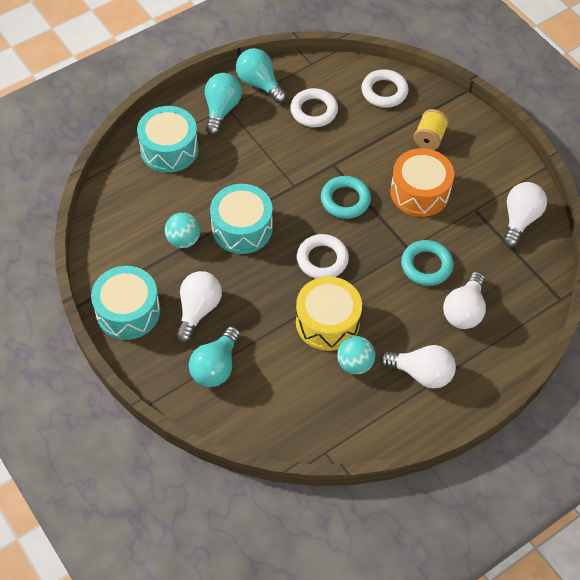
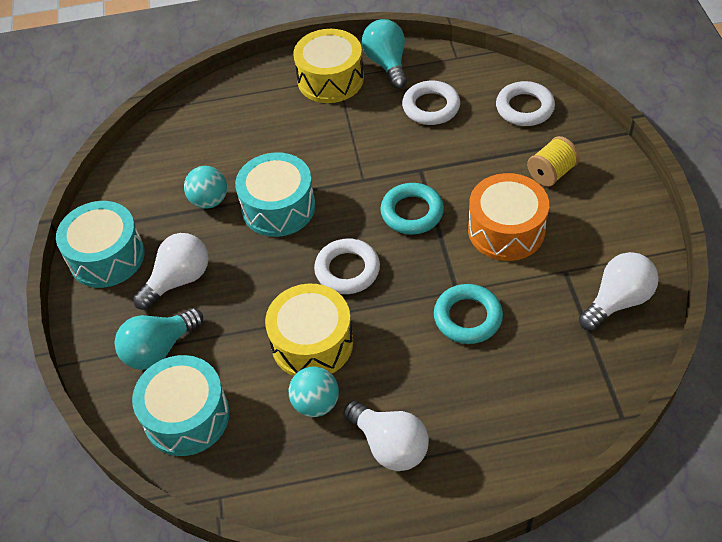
camera: 30 degrees right, 5 degrees down
turquoise drum [137,106,199,173] -> turquoise drum moved to [132,355,230,456]
turquoise light bulb [205,73,242,136] -> yellow drum [293,29,364,103]
white light bulb [443,272,486,329] -> none

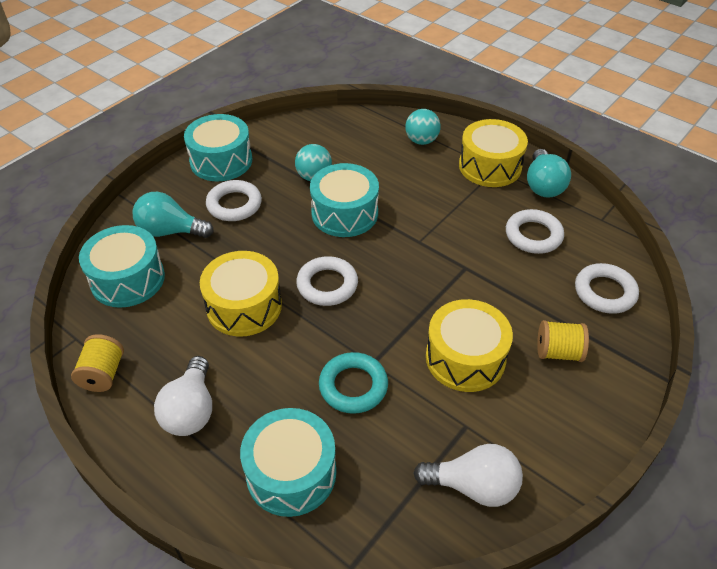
camera: 45 degrees right, 5 degrees down
white light bulb [133,233,209,310] -> white ring [206,180,262,221]
turquoise ball [289,367,339,417] -> turquoise ball moved to [405,109,441,145]
turquoise light bulb [362,19,407,89] -> turquoise light bulb turned 150 degrees clockwise [527,149,571,198]
turquoise ring [380,183,444,235] -> none
orange drum [468,173,549,261] -> yellow drum [426,299,513,392]
none -> yellow spool [71,334,124,392]
none -> turquoise drum [240,408,336,517]

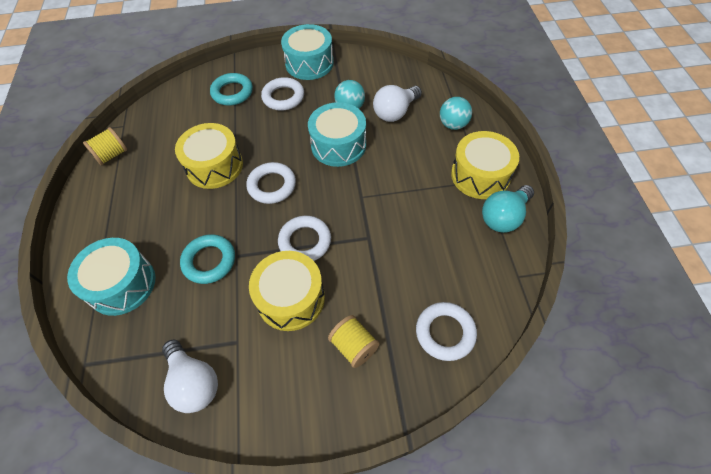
camera: 45 degrees right, 10 degrees up
turquoise drum [79,225,165,308] -> none
turquoise light bulb [133,192,214,238] -> turquoise ring [210,73,253,106]
white light bulb [154,356,212,436] -> white light bulb moved to [373,85,422,122]
white ring [506,209,564,254] -> white ring moved to [278,216,331,261]

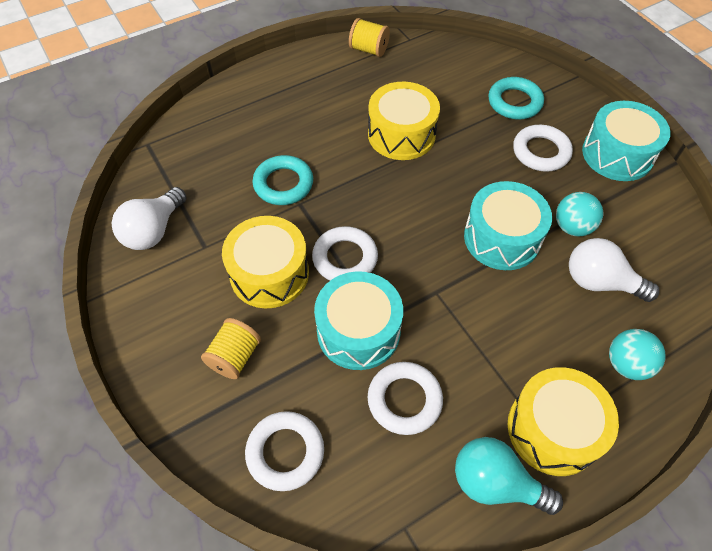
camera: 65 degrees right, 0 degrees up
turquoise drum [67,238,155,316] -> turquoise drum moved to [314,271,403,370]
white ring [246,162,296,204] -> white ring moved to [368,362,443,435]

